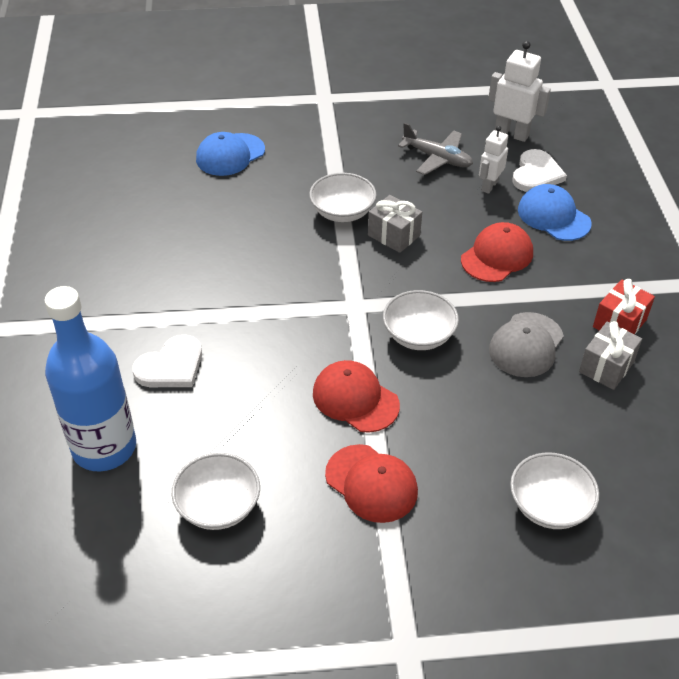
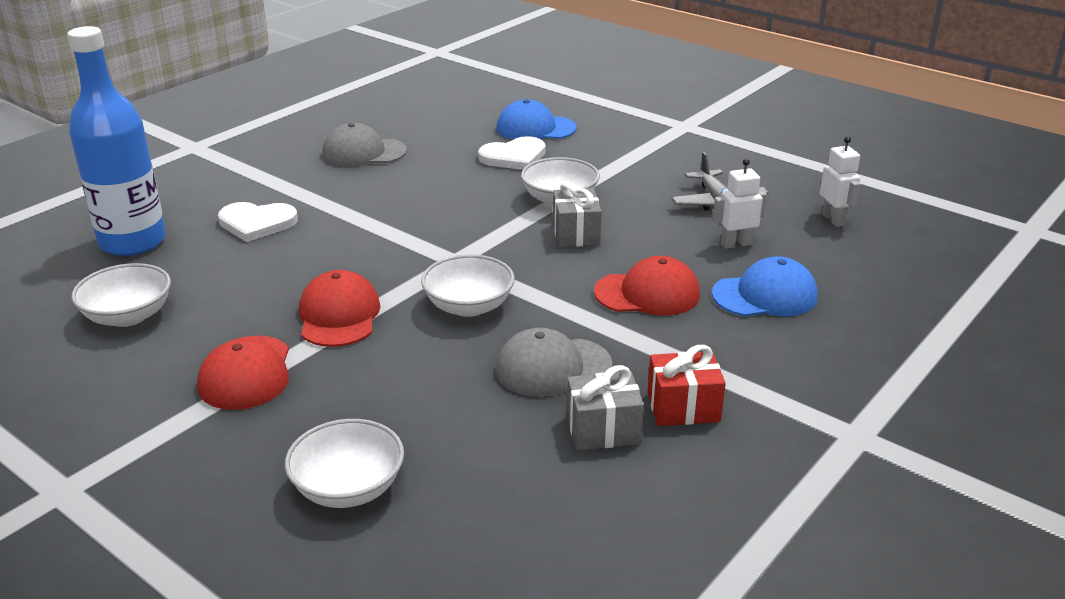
camera: 45 degrees right, 15 degrees down
white robot [488,41,551,142] -> white robot [820,136,861,227], size x0.66
white heart [512,149,567,192] -> white heart moved to [478,136,546,170]
blue cap [518,184,591,241] -> blue cap turned 75 degrees clockwise [712,256,818,316]
none -> grey cap [322,123,407,167]

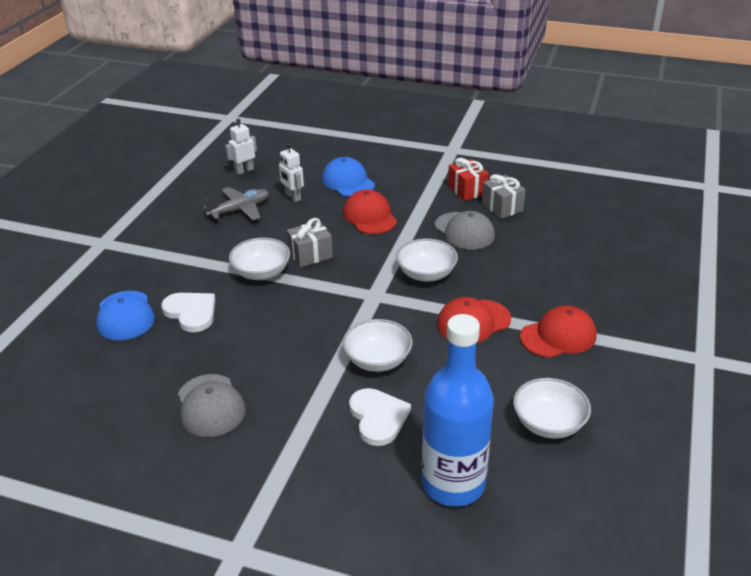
camera: 110 degrees left, 5 degrees up
white bowl [285,419,404,508] -> white bowl moved to [342,319,413,372]

